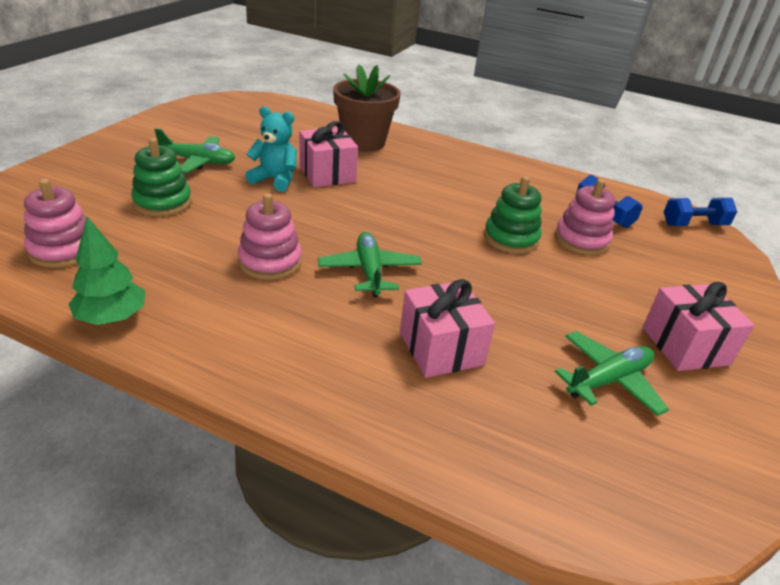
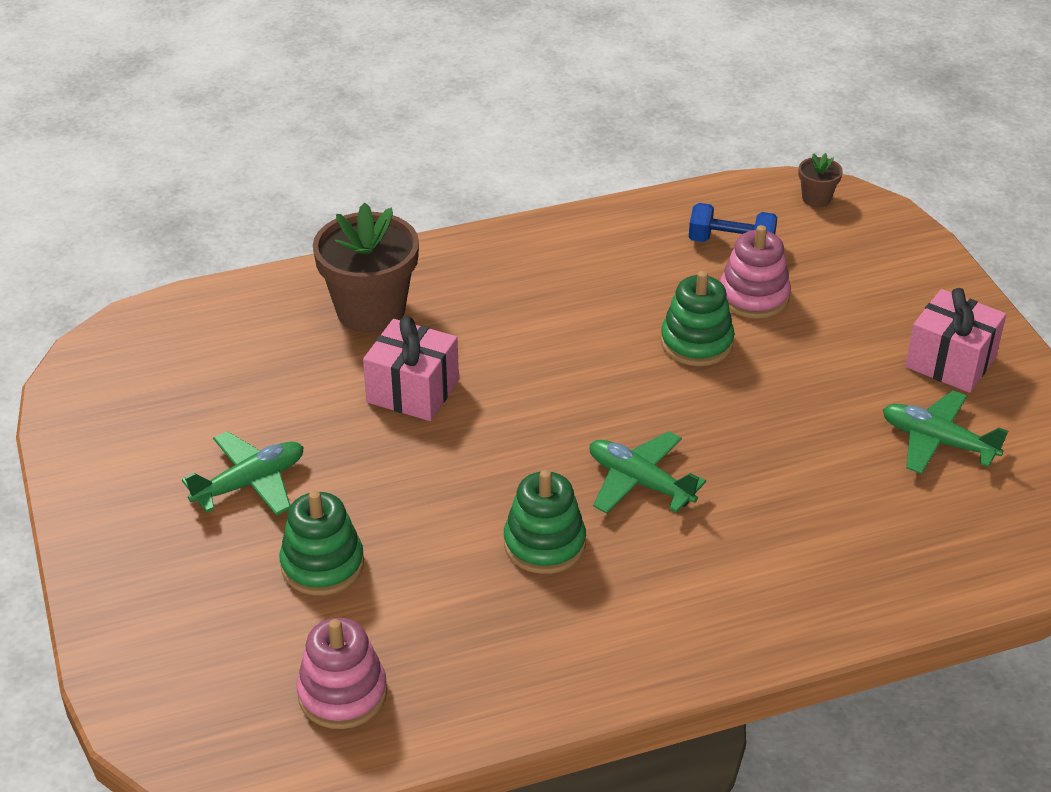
camera: 40 degrees left, 5 degrees up
green tree [68,217,145,325] -> none
pink stacking toy [238,193,302,280] -> green stacking toy [504,470,586,574]
turquoise teddy bear [245,106,297,192] -> none
pink gift [400,279,495,378] -> none
green plane [555,331,669,416] -> green plane turned 75 degrees counterclockwise [883,390,1008,474]
blue dumbbell [664,198,737,226] -> brown flower pot [799,153,843,207]

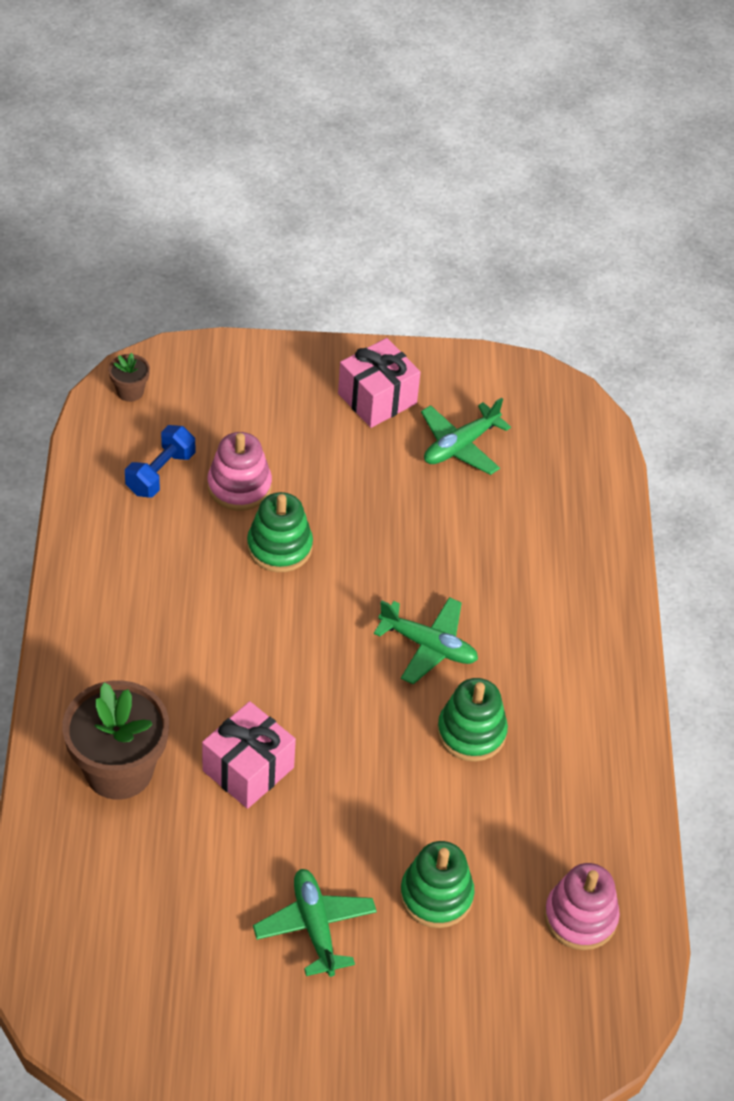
camera: 75 degrees left, 10 degrees up
green plane [590,431,706,514] -> green plane turned 120 degrees counterclockwise [374,597,478,684]

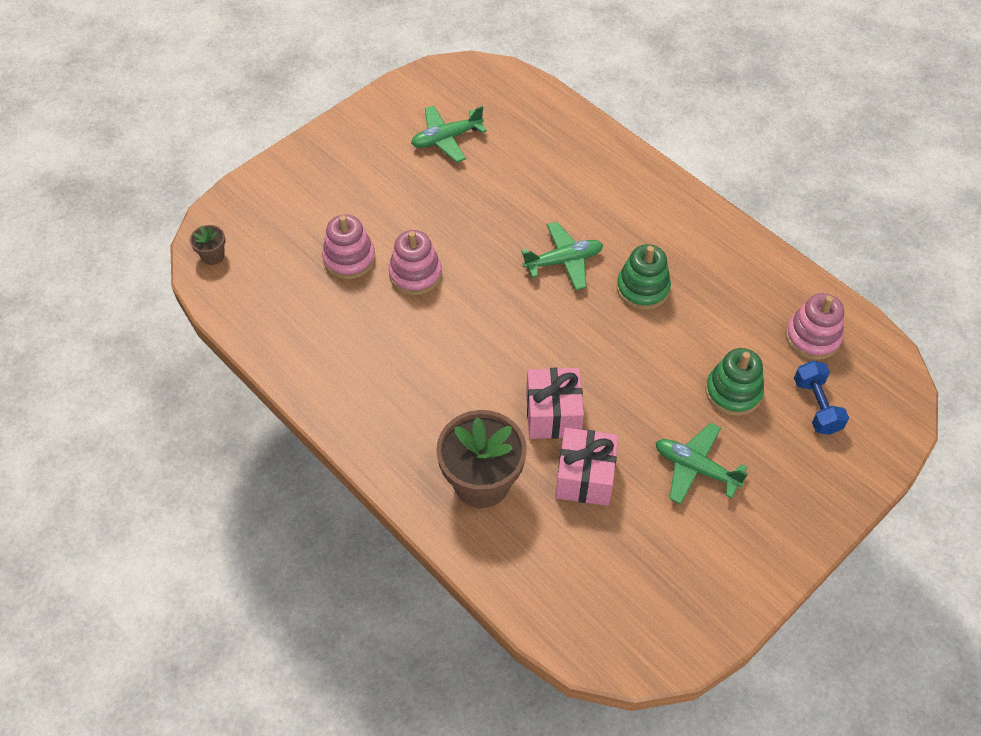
camera: 40 degrees left, 5 degrees up
blue dumbbell [125,425,195,497] -> blue dumbbell moved to [794,361,849,435]
green stacking toy [247,492,313,572] -> pink stacking toy [389,230,442,295]
pink gift [338,338,421,428] -> pink gift moved to [555,428,618,506]
green plane [421,397,511,475] -> green plane turned 60 degrees clockwise [411,105,487,162]

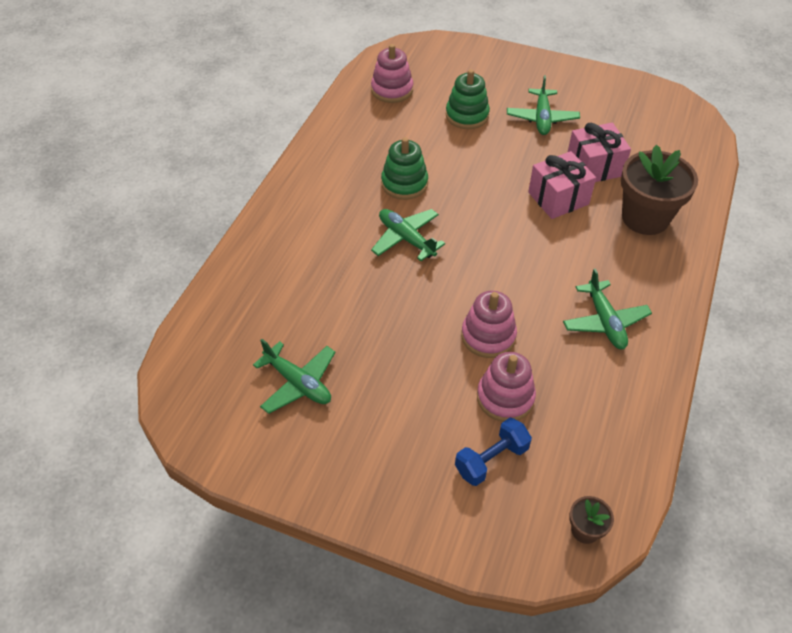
camera: 115 degrees left, 5 degrees down
blue dumbbell [794,361,849,435] -> blue dumbbell moved to [455,418,532,486]
none -> green plane [563,268,652,349]

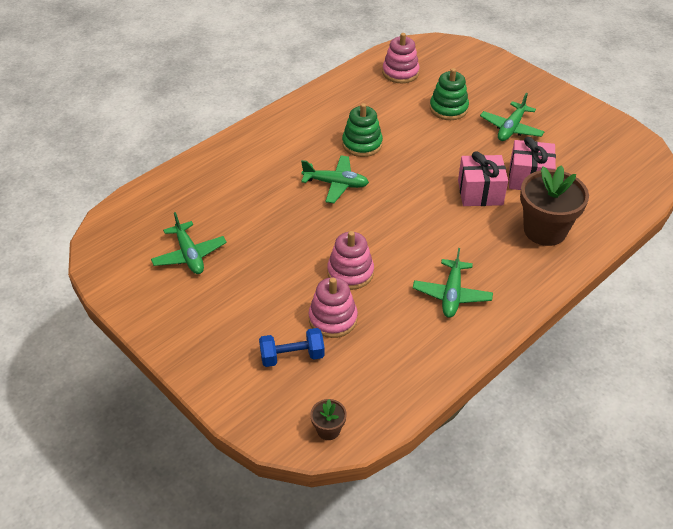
camera: 25 degrees right, 5 degrees down
green plane [371,209,445,261] -> green plane turned 120 degrees clockwise [301,155,369,203]

